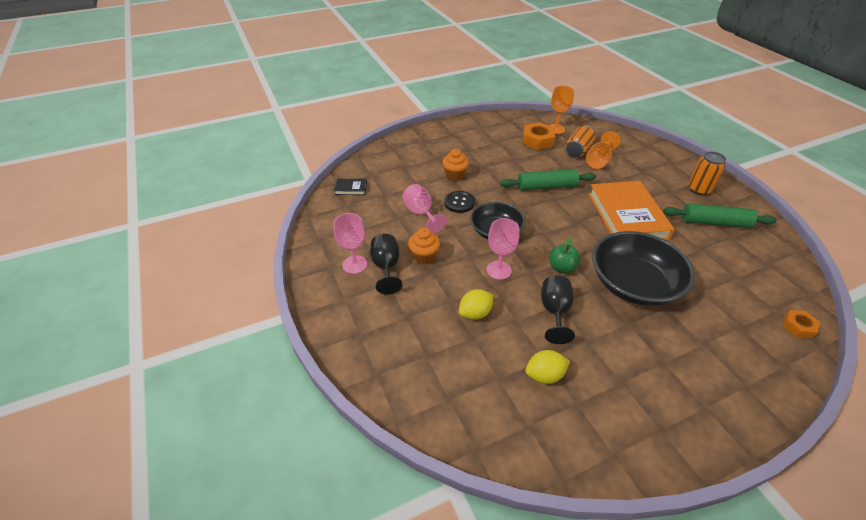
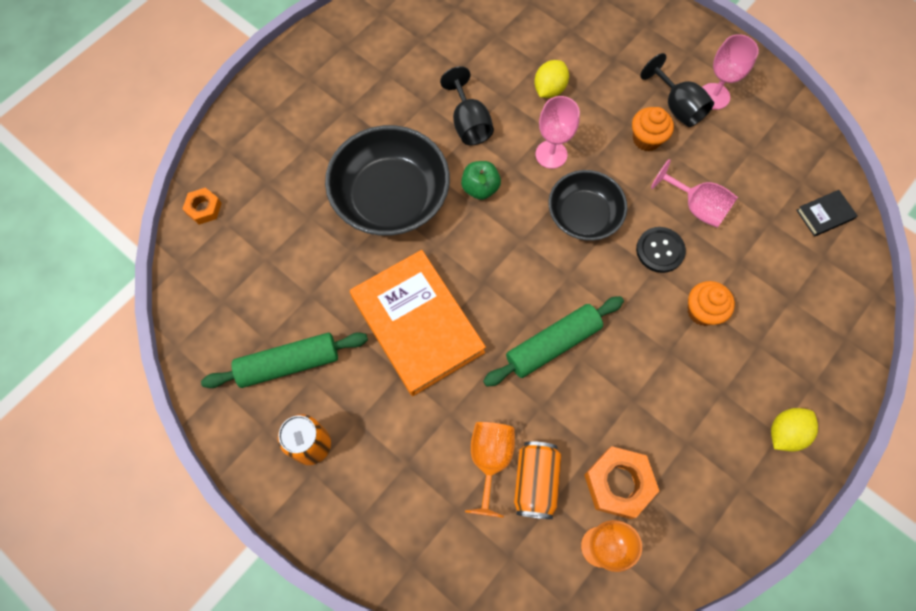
camera: 155 degrees right, 25 degrees up
yellow lemon [526,350,570,384] -> yellow lemon moved to [771,408,818,452]

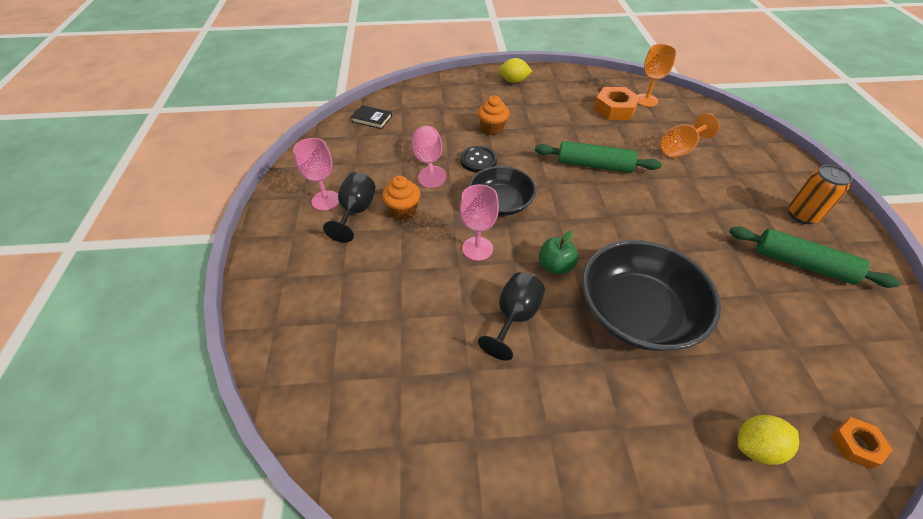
camera: 135 degrees left, 20 degrees down
orange book [350,250,486,396] -> none
orange can [514,441,561,519] -> none
yellow lemon [534,60,569,98] -> yellow lemon moved to [738,415,799,465]

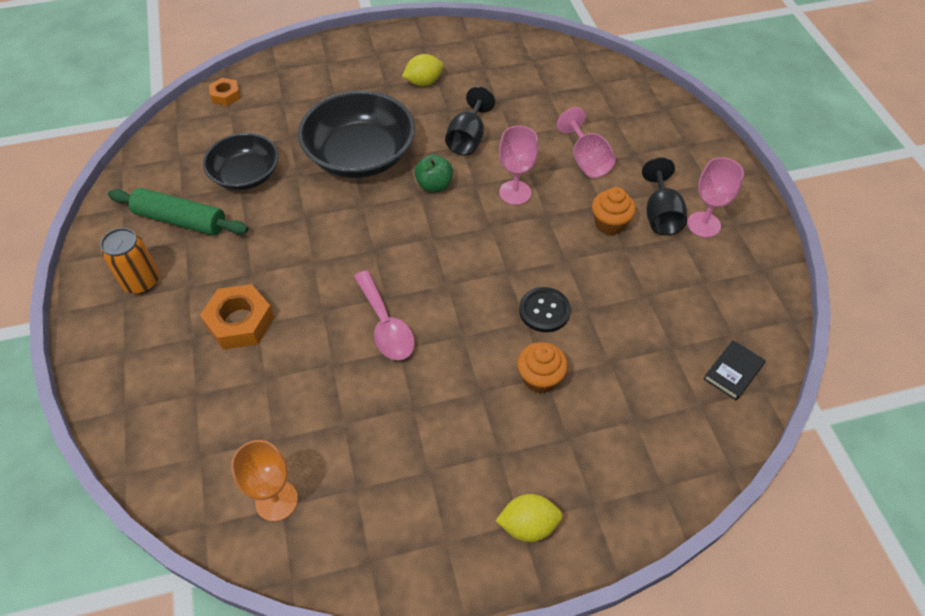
camera: 170 degrees right, 5 degrees up
black book [351,105,392,129] -> black book turned 60 degrees counterclockwise [704,340,766,400]
pink goblet [412,126,446,188] -> pink goblet moved to [557,107,616,178]
black bowl [469,166,537,216] -> black bowl moved to [203,133,279,190]
green rolling pin [535,141,662,173] -> pink spoon [354,271,415,360]
orange nut [594,87,640,120] -> orange nut moved to [200,284,274,350]
orange goblet [660,113,719,158] -> none
yellow lemon [738,415,799,465] -> yellow lemon moved to [402,54,443,86]

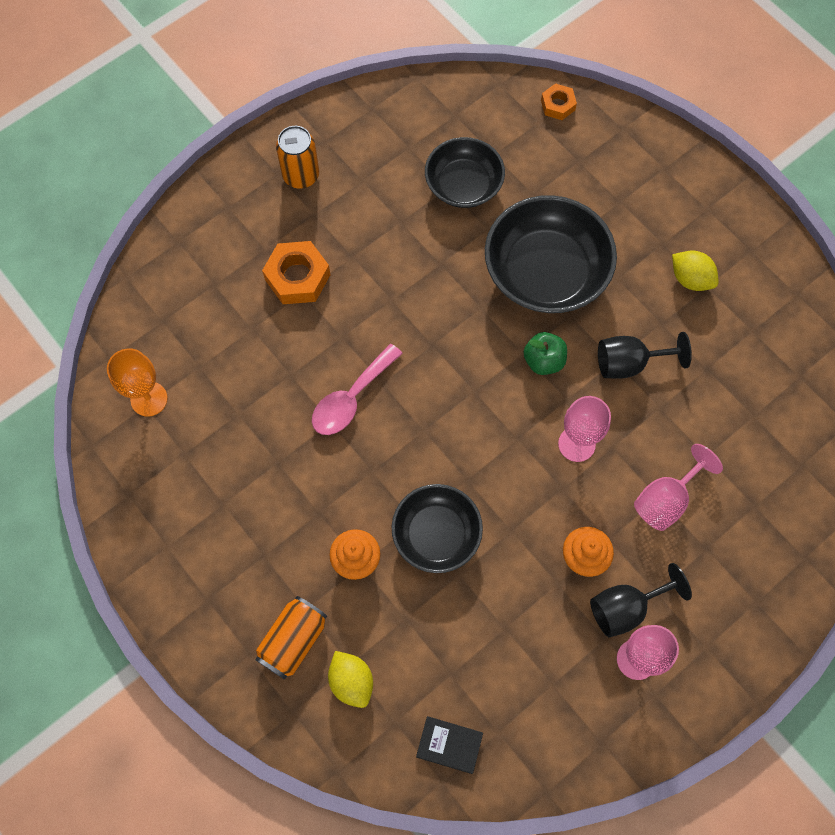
camera: 65 degrees right, 15 degrees up
green rolling pin [108,188,248,235] -> none
yellow lemon [496,494,563,542] -> yellow lemon moved to [328,651,373,708]
black button [519,287,571,332] -> black bowl [391,484,483,573]
none -> orange can [255,596,328,680]

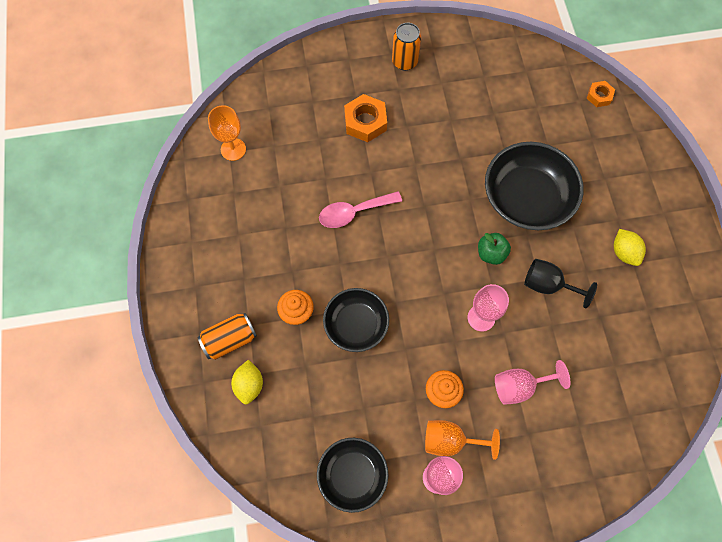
camera: 30 degrees right, 0 degrees up
black book [416,716,483,774] -> none
black bowl [425,137,505,208] -> black bowl moved to [317,438,388,513]
black goblet [590,563,692,638] -> orange goblet [425,420,500,460]

